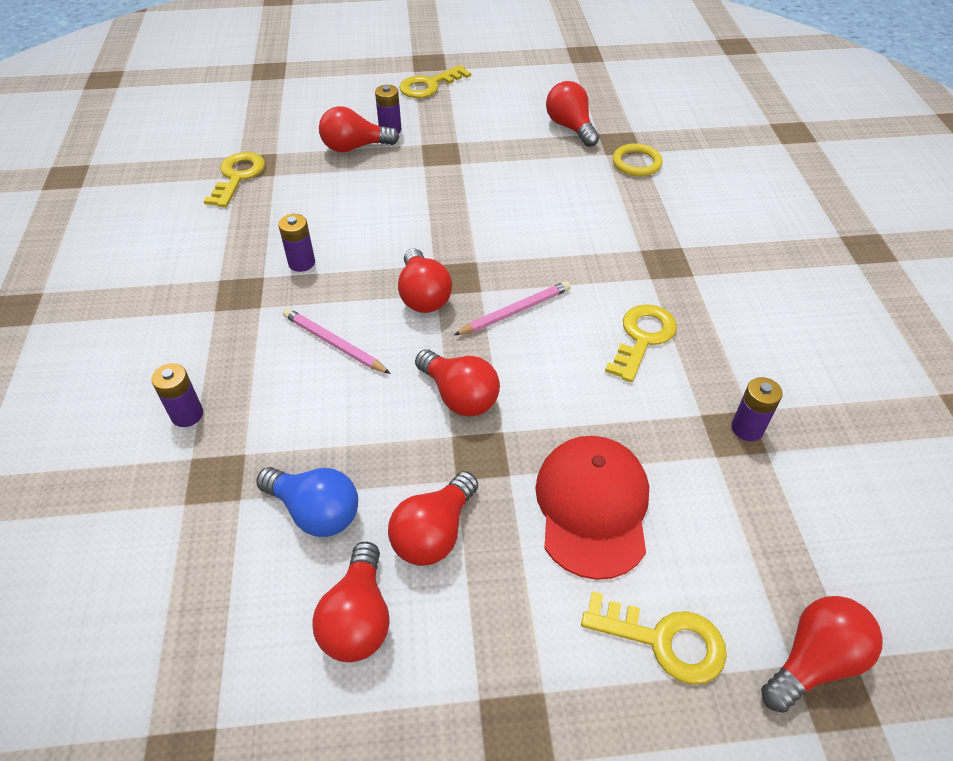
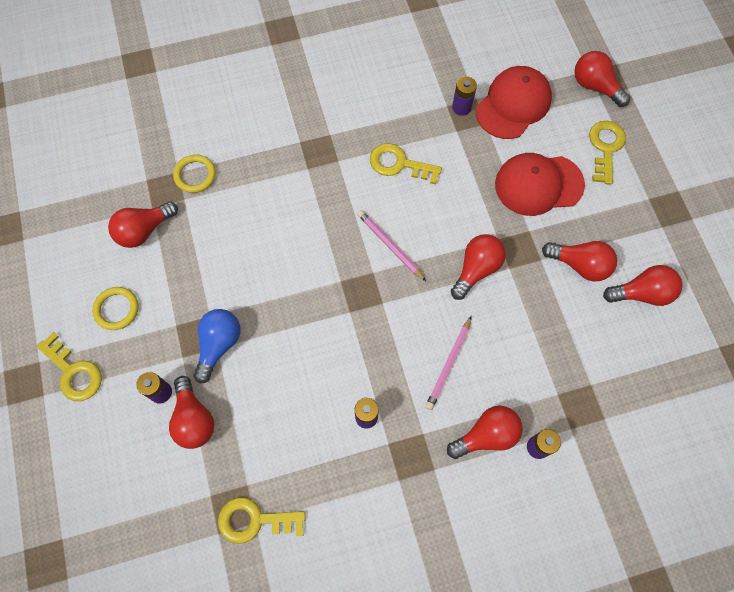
camera: 100 degrees left, 20 degrees up
blue light bulb [256,467,358,537] -> blue light bulb moved to [194,309,241,384]
red light bulb [398,248,452,313] -> red light bulb moved to [447,406,523,459]
none -> yellow ring [92,287,138,330]
none -> red cap [476,66,552,139]

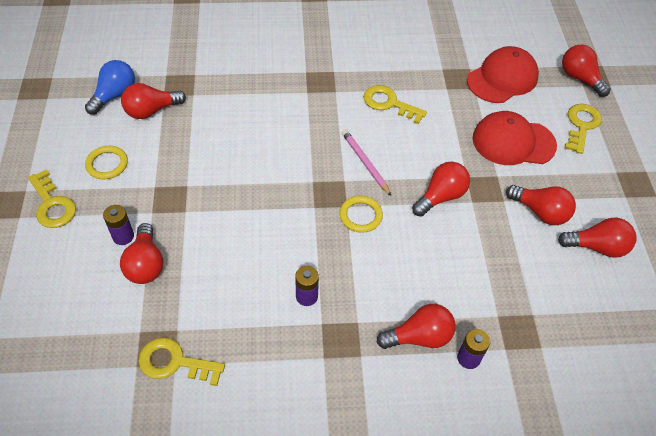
camera: 10 degrees right, 15 degrees down
yellow ring [173,154,216,193] -> yellow ring moved to [340,196,383,233]
blue light bulb [194,309,241,384] -> blue light bulb moved to [85,60,135,115]
pink pencil [425,316,472,410] -> none
purple battery [452,76,477,116] -> none

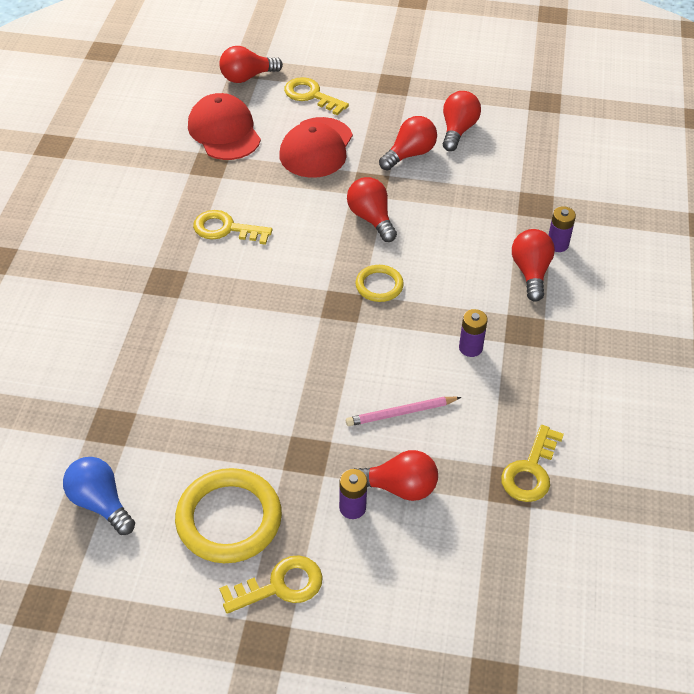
camera: 75 degrees left, 5 degrees down
yellow ring [85,146,128,180] -> yellow ring [175,468,282,563], size x1.86
red light bulb [121,83,186,119] -> none
pink pencil [342,129,391,196] -> pink pencil moved to [346,397,461,426]
yellow key [363,85,427,124] -> yellow key turned 60 degrees clockwise [193,210,272,245]

